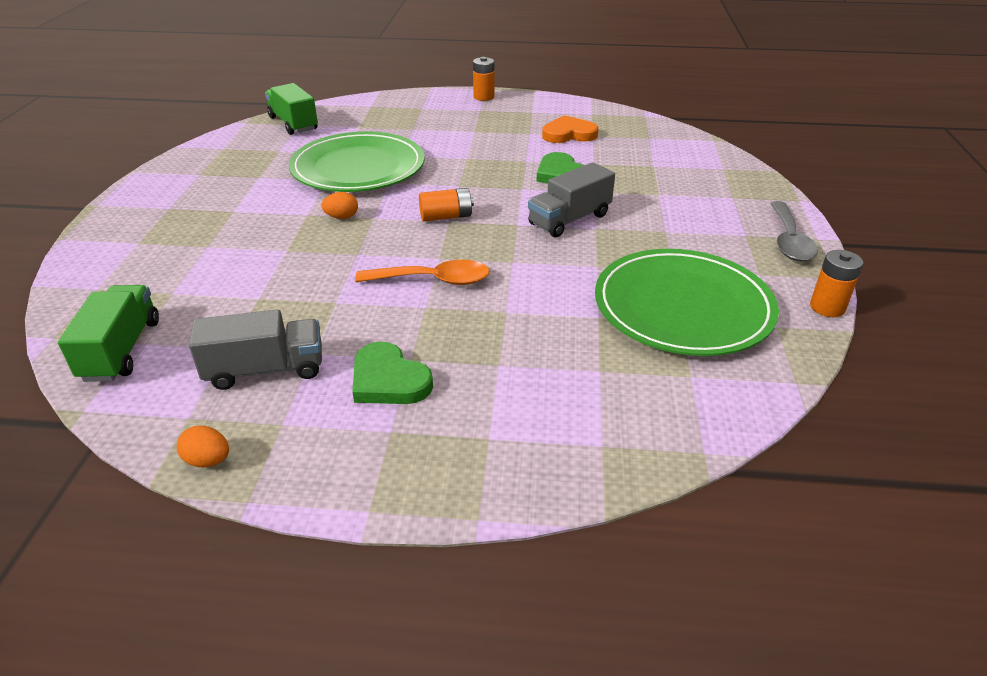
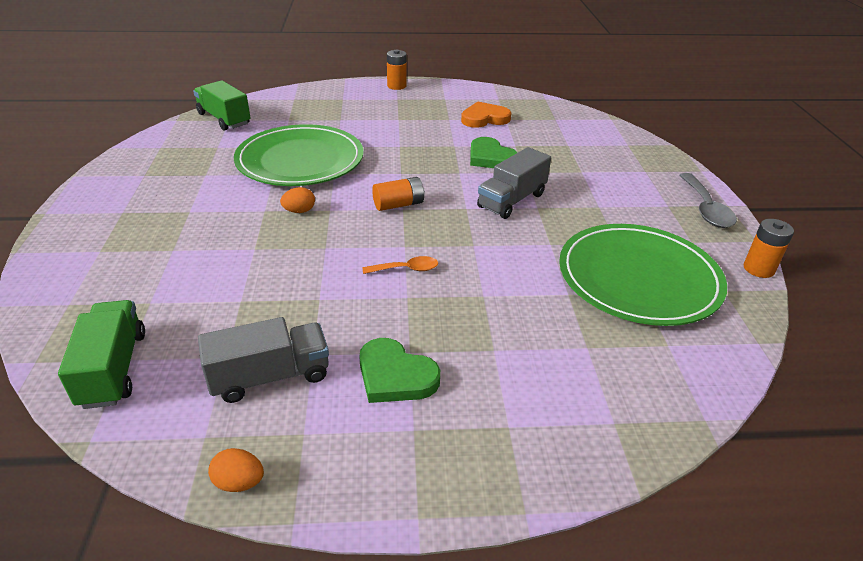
camera: 10 degrees left, 0 degrees up
orange spoon [355,260,490,285] -> orange spoon [362,256,438,274], size x0.60

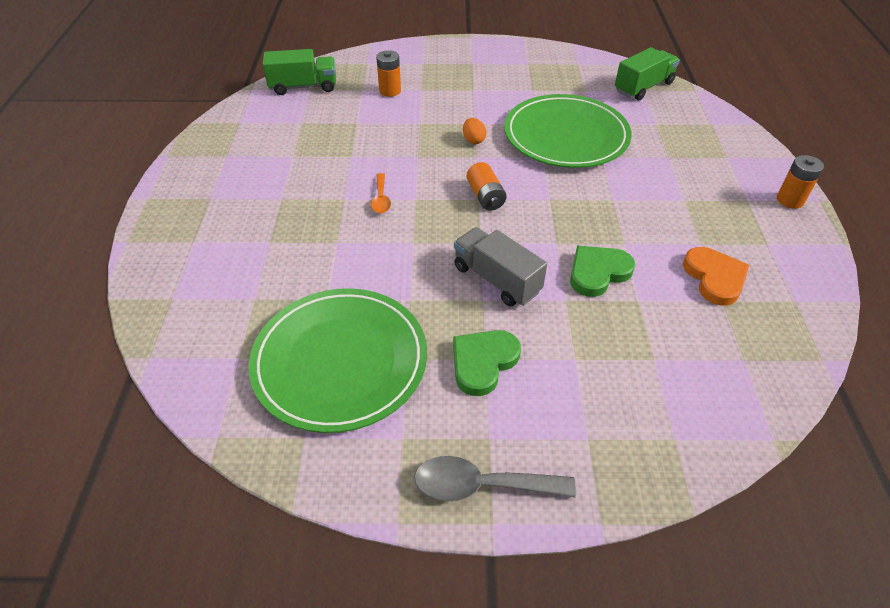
camera: 95 degrees right, 10 degrees up
grey truck [198,317,329,403] -> none
orange egg [208,448,264,492] -> none
green heart [359,338,440,403] -> green heart moved to [453,330,521,396]
orange battery [744,219,794,278] -> orange battery moved to [376,50,401,97]

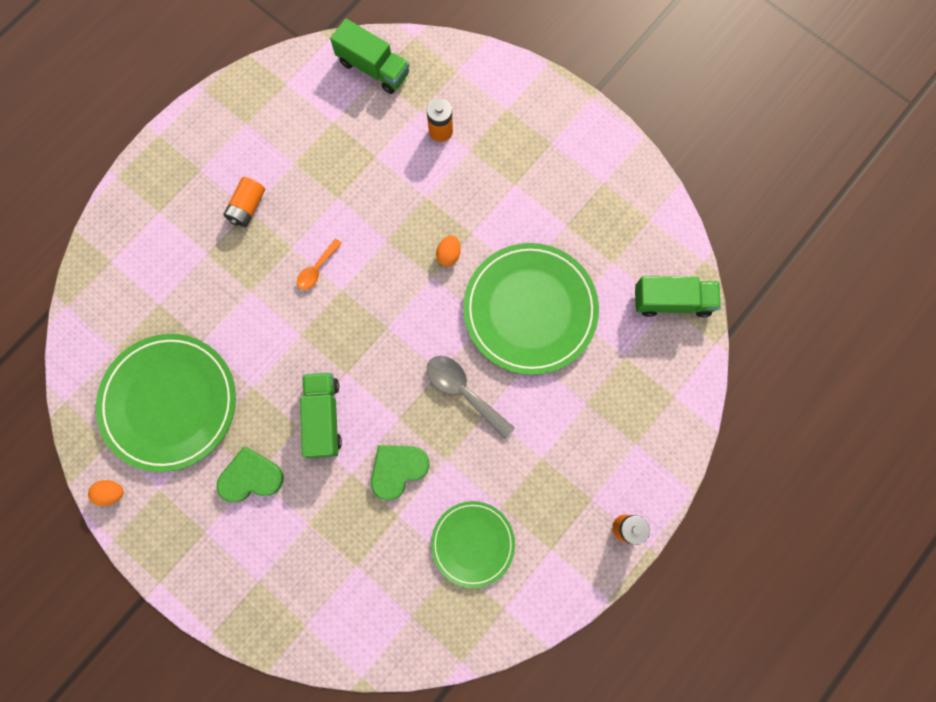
camera: 40 degrees right, 30 degrees up
grey spoon [414,456,576,502] -> grey spoon moved to [427,356,515,439]
grey truck [454,227,547,306] -> green truck [300,372,342,458]
orange battery [467,162,507,211] -> orange battery moved to [223,177,265,227]
green heart [570,246,635,297] -> green heart turned 45 degrees counterclockwise [371,445,430,500]
orange heart [683,247,749,306] -> green plate [431,501,515,588]
none -> orange egg [88,480,124,506]

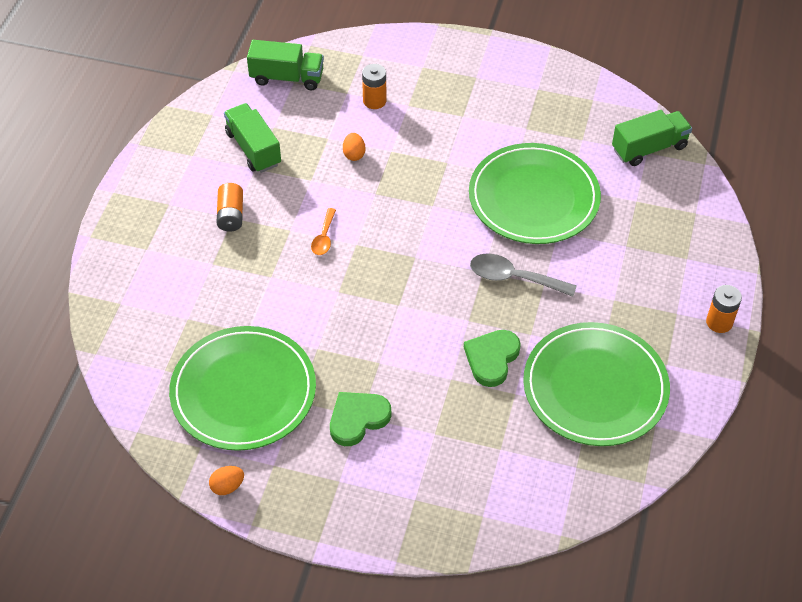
camera: 25 degrees left, 25 degrees down
green truck [300,372,342,458] -> green truck moved to [224,103,281,173]
green plate [431,501,515,588] -> green plate [523,322,670,446], size x1.71
orange egg [436,235,461,266] -> orange egg moved to [343,133,366,161]

